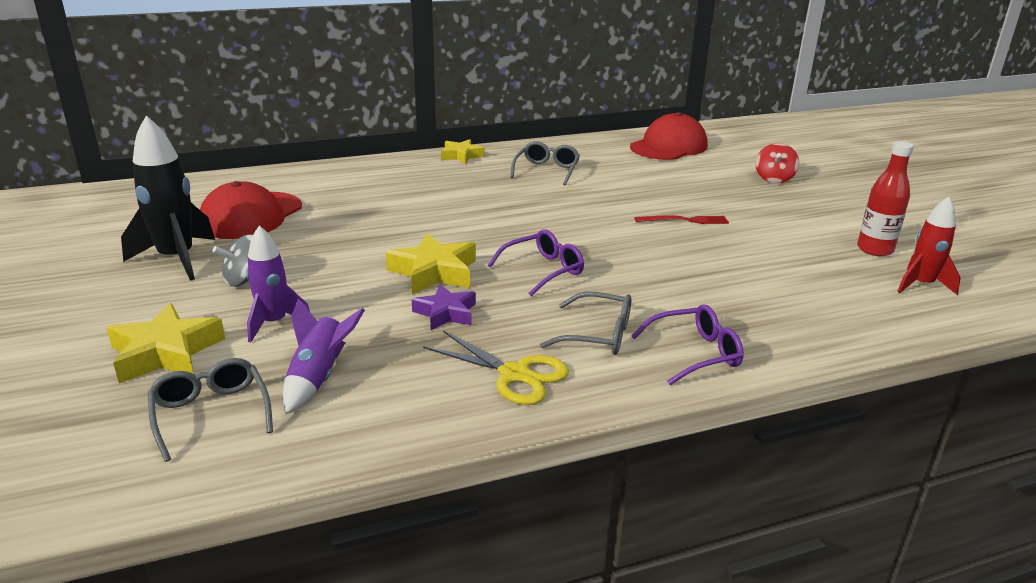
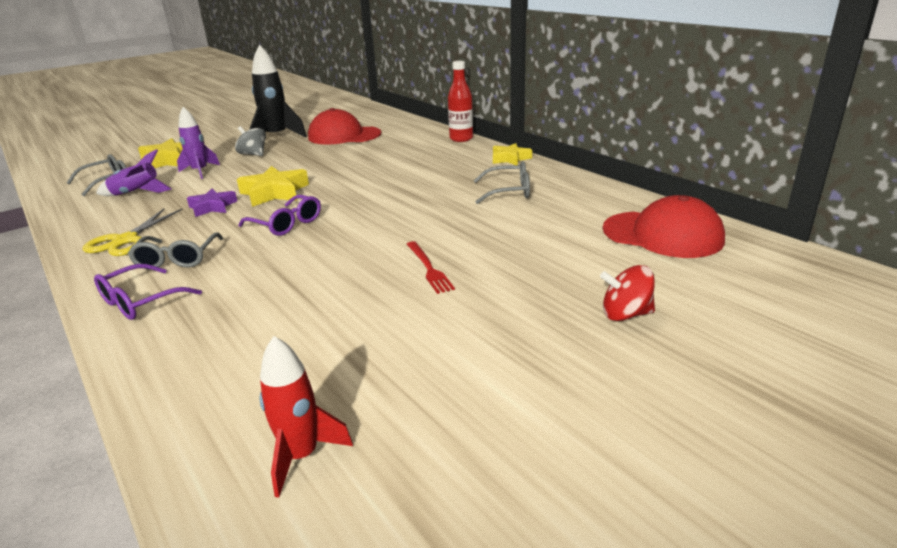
camera: 75 degrees right, 0 degrees up
purple glasses [632,304,744,385] -> purple glasses turned 75 degrees clockwise [94,264,202,320]
red bottle [857,141,914,256] -> red bottle moved to [448,61,473,142]

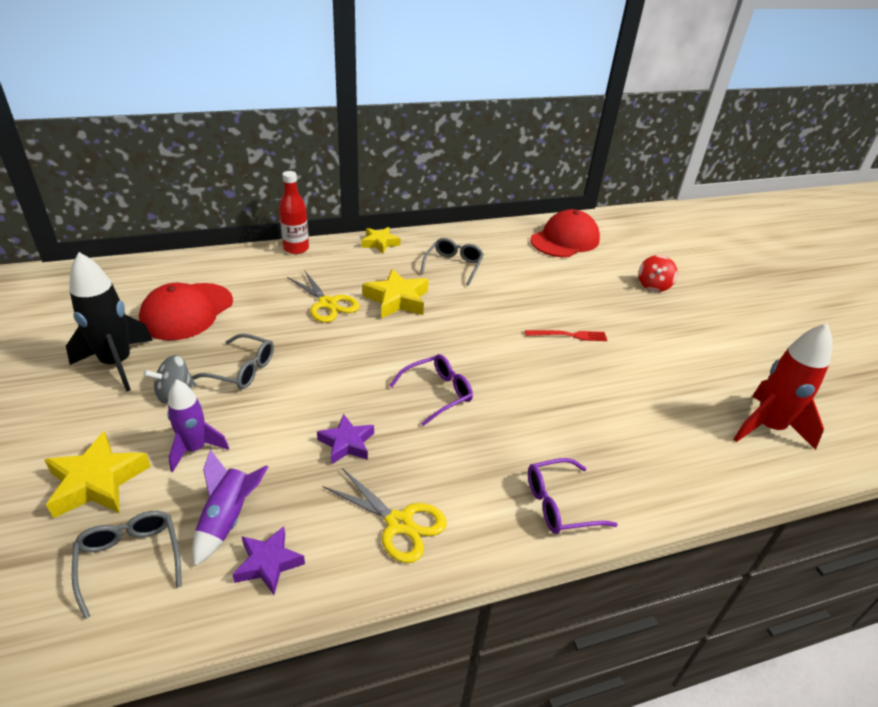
camera: 75 degrees left, 10 degrees up
purple glasses [94,264,202,320] -> purple glasses turned 105 degrees clockwise [528,458,618,534]
grey glasses [128,233,223,269] -> grey glasses moved to [192,334,274,389]
yellow star [237,166,309,207] -> yellow star moved to [362,269,429,319]
red rocket [259,336,353,498] -> red rocket [733,323,832,450], size x1.56
none -> purple star [232,526,305,595]
none -> yellow scissors [287,270,360,323]

